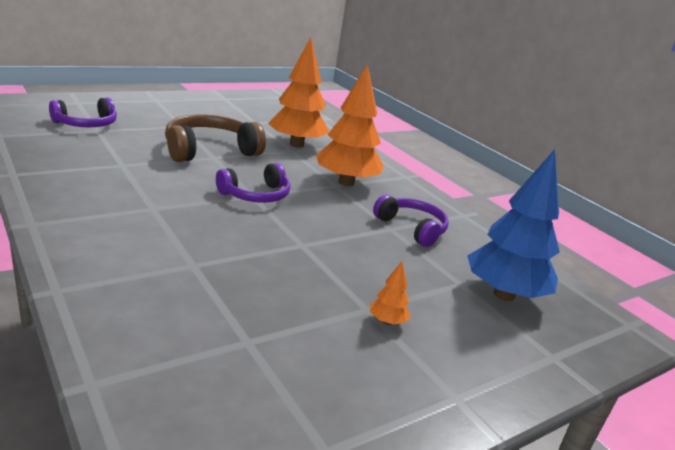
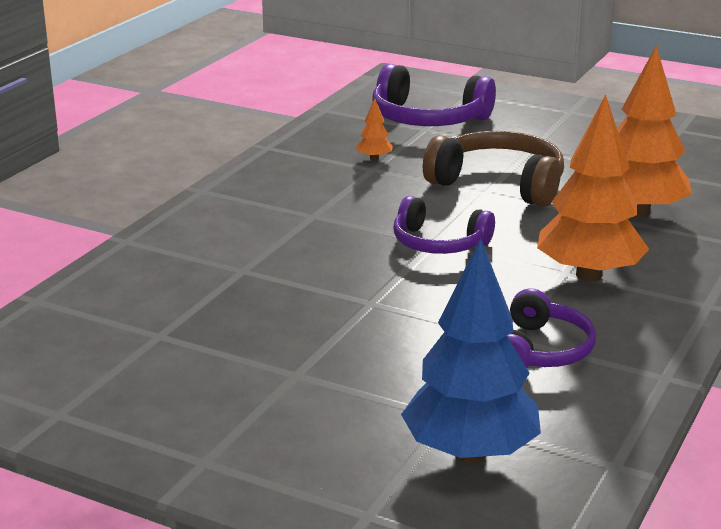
camera: 65 degrees right, 0 degrees up
purple headphones [49,98,117,127] -> purple headphones [372,64,496,126], size x1.51
orange tree [370,262,411,325] -> orange tree moved to [356,98,393,161]

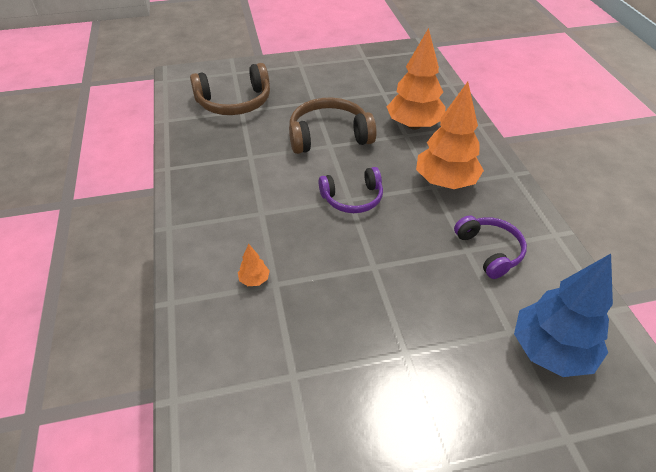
camera: 40 degrees left, 20 degrees up
orange tree [356,98,393,161] -> orange tree moved to [238,244,270,286]
purple headphones [372,64,496,126] -> brown headphones [190,63,270,115]

